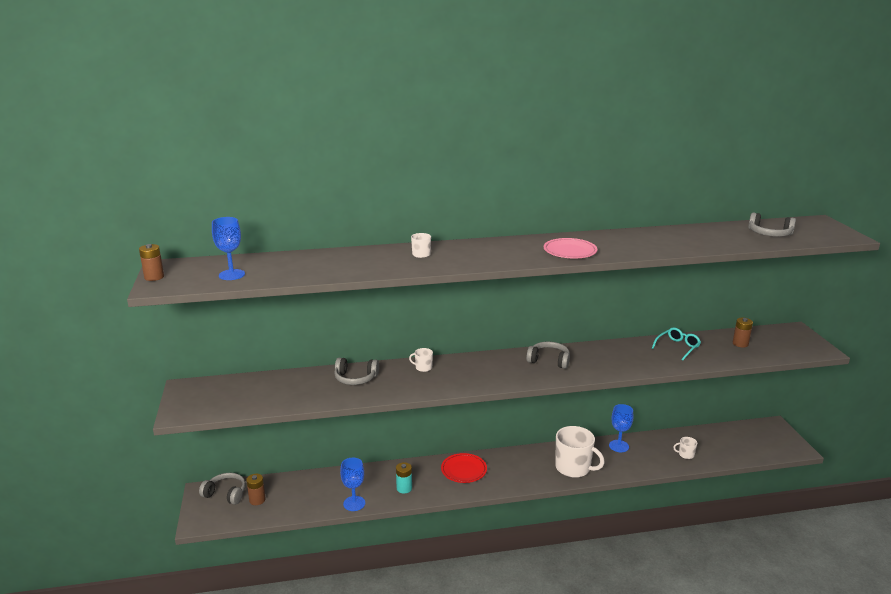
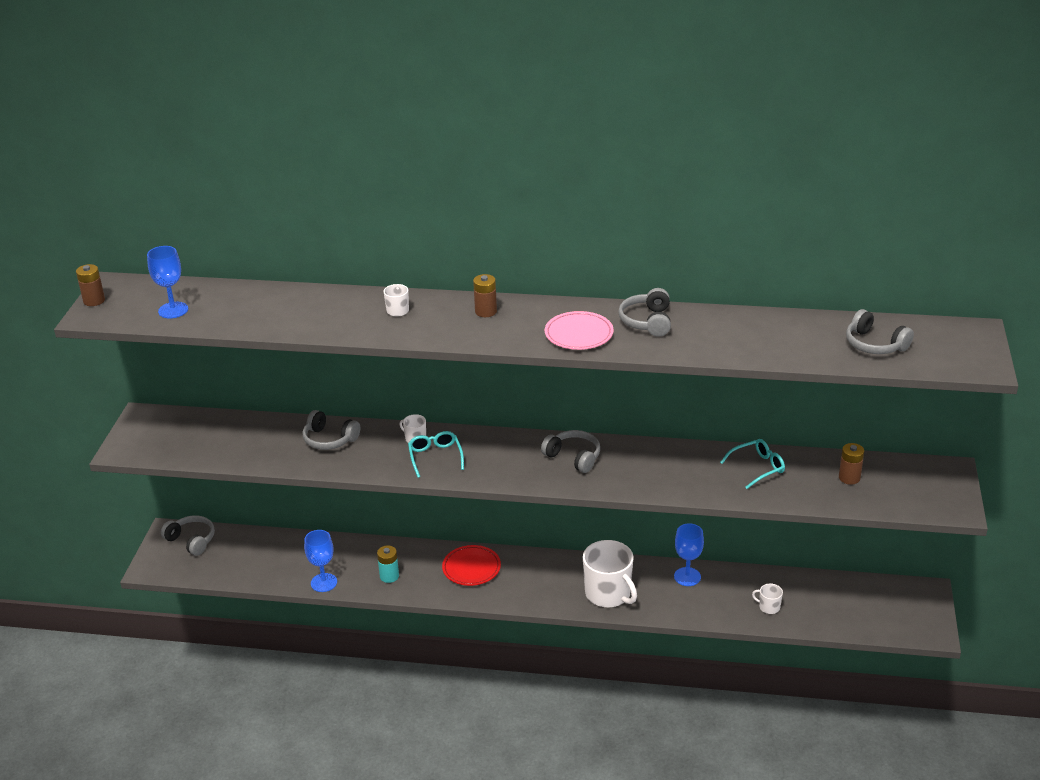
camera: 20 degrees right, 10 degrees up
brown battery [246,474,266,505] -> brown battery moved to [473,274,497,317]
none -> turquoise glasses [408,431,464,478]
none -> grey headphones [618,288,671,337]

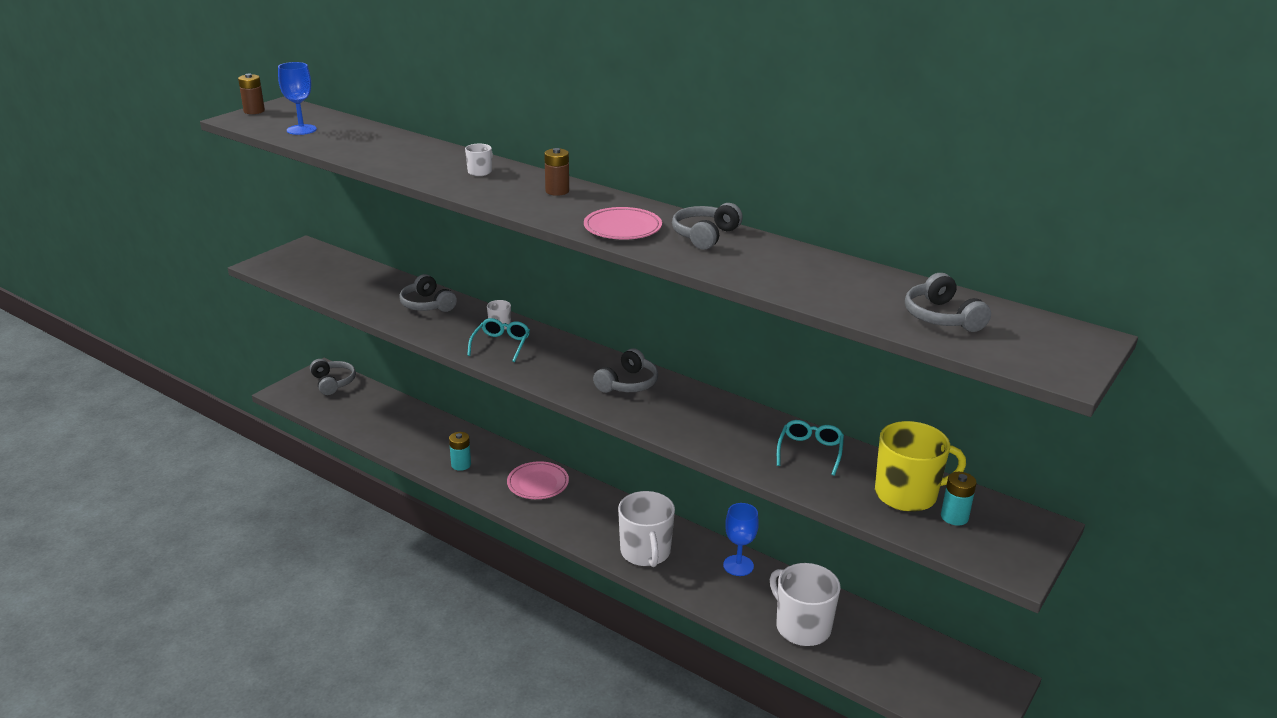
camera: 25 degrees right, 5 degrees down
blue goblet [304,530,337,592] -> none
red plate [442,545,501,586] -> pink plate [507,461,569,499]
grey headphones [541,430,600,473] -> grey headphones turned 60 degrees clockwise [593,348,658,393]
turquoise glasses [720,439,785,489] -> turquoise glasses turned 75 degrees counterclockwise [777,420,844,476]
white mug [752,583,783,614] -> white mug [770,563,841,646], size x2.24
brown battery [839,443,864,485] -> yellow mug [875,421,966,512]
none -> turquoise battery [941,472,977,526]

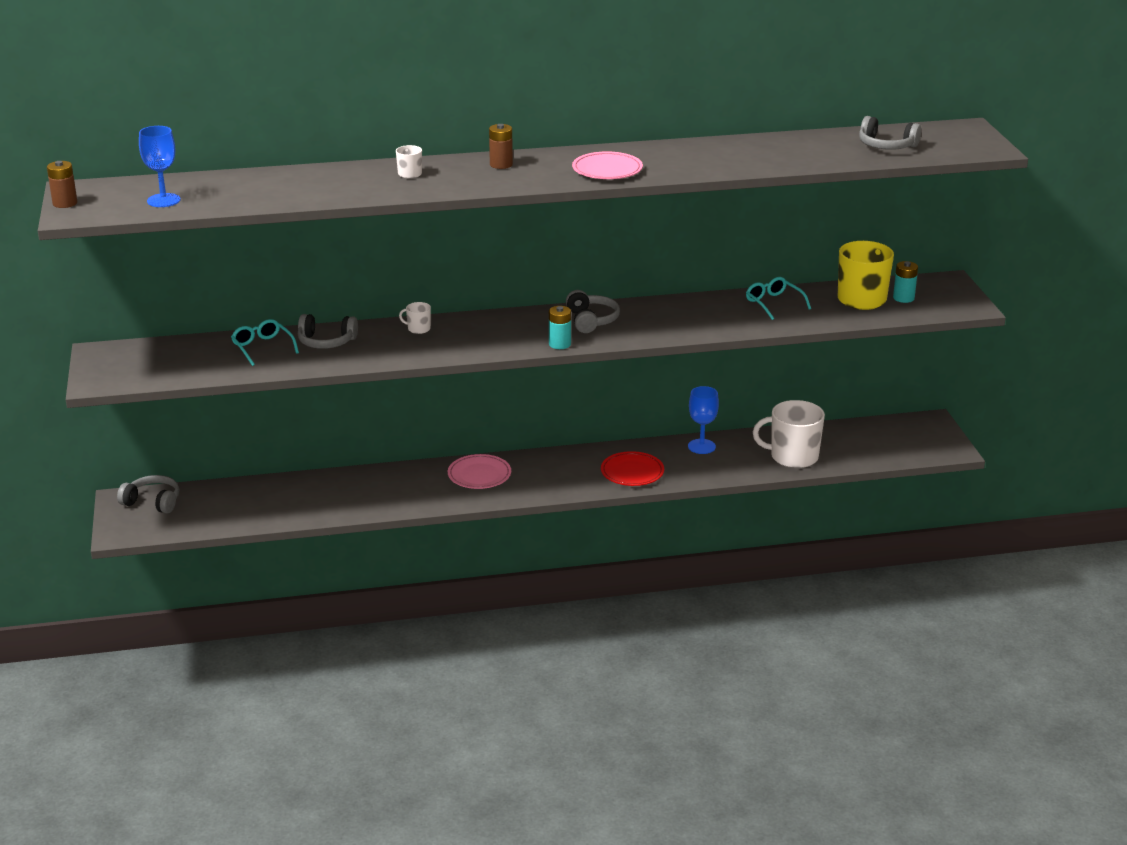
camera: 45 degrees left, 0 degrees up
turquoise battery [449,432,471,471] -> turquoise battery moved to [549,306,571,349]
turquoise glasses [467,318,530,362] -> turquoise glasses moved to [231,319,299,366]
white mug [618,491,675,567] -> red plate [601,451,664,486]
grey headphones [672,203,743,250] -> none

